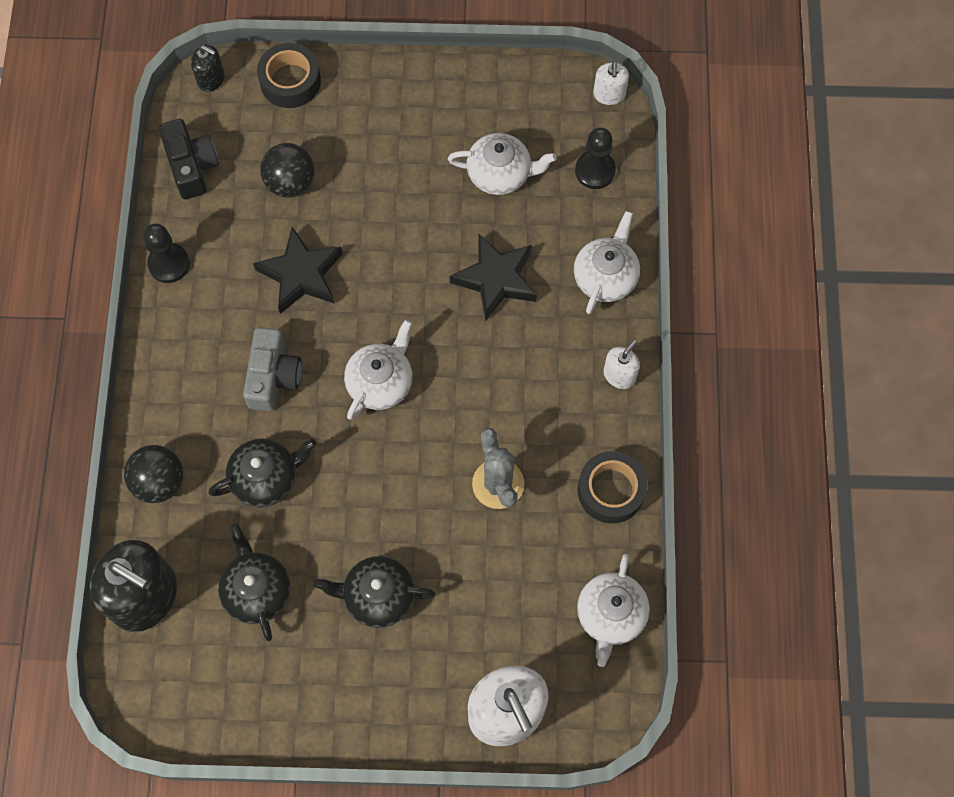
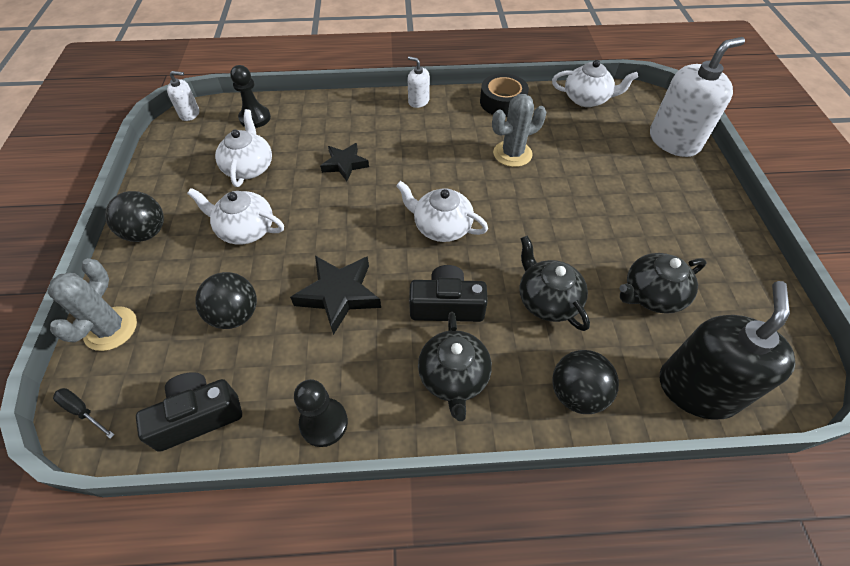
camera: 95 degrees left, 15 degrees down
black soap dispenser [191,45,225,92] -> black screwdriver [53,388,115,439]
grey camera [243,327,302,411] -> black camera [409,265,488,322]
black tape [257,43,321,108] -> grey cactus [48,258,137,351]
black teapot [313,556,435,628] -> black teapot moved to [418,312,492,421]
black star [450,233,537,321] -> black star [320,143,369,181], size x0.66
white teapot [574,211,640,314] -> white teapot moved to [187,188,284,245]
none -> black ball [105,191,164,242]

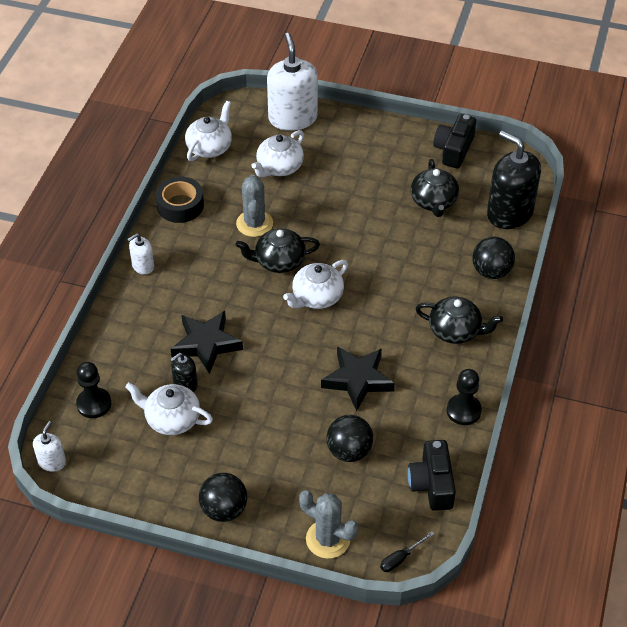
camera: 70 degrees left, 5 degrees down
white teapot [187,188,284,245] -> white teapot moved to [251,130,304,177]
black star [320,143,369,181] -> black star [171,311,243,374], size x1.51
black camera [409,265,488,322] -> black camera moved to [433,114,476,168]
black teapot [519,236,590,331] -> black teapot moved to [235,228,320,273]
none -> black soap dispenser [170,353,198,392]

